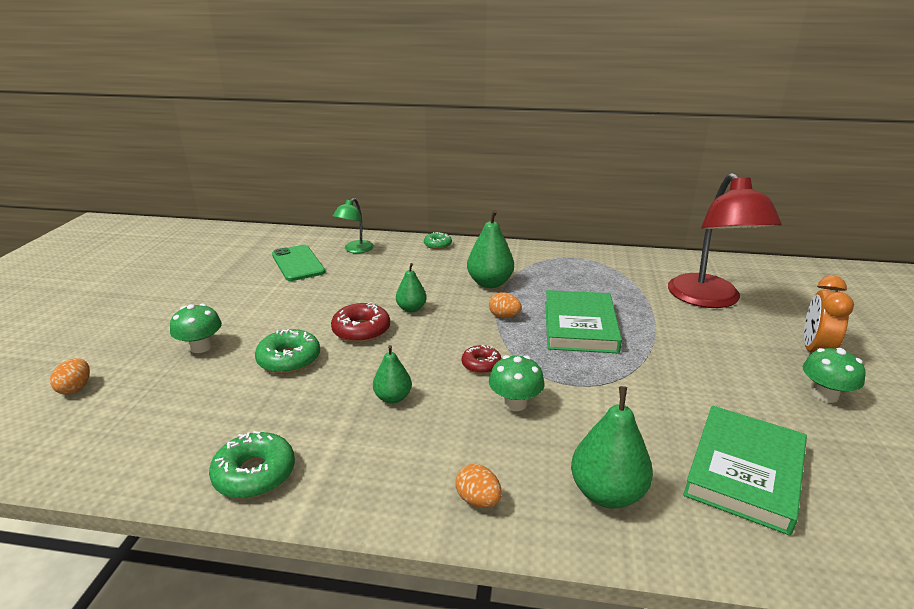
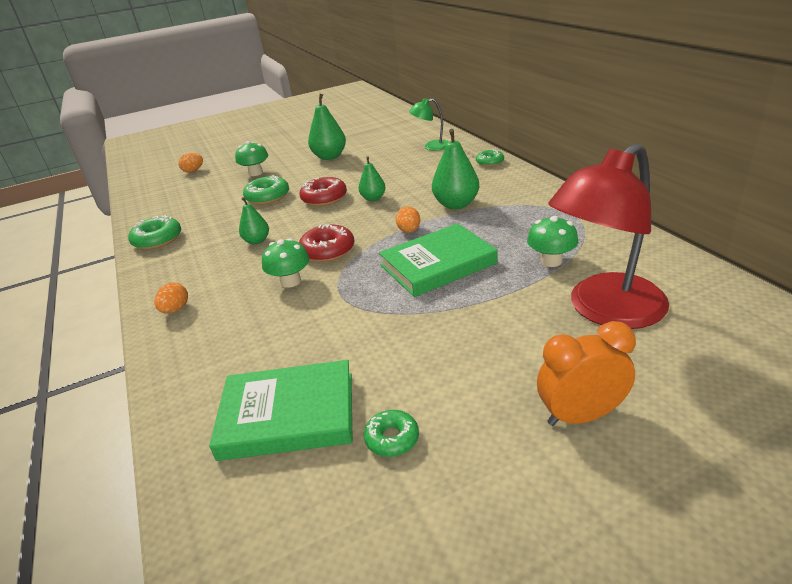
camera: 60 degrees right, 5 degrees up
green phone [272,245,325,281] -> none
red donut [462,345,502,374] -> red donut [299,224,354,262], size x1.59
green pear [571,386,653,509] -> green pear moved to [308,94,346,160]
green mushroom [803,348,866,403] -> green mushroom moved to [527,216,578,267]
none -> green donut [364,410,419,457]

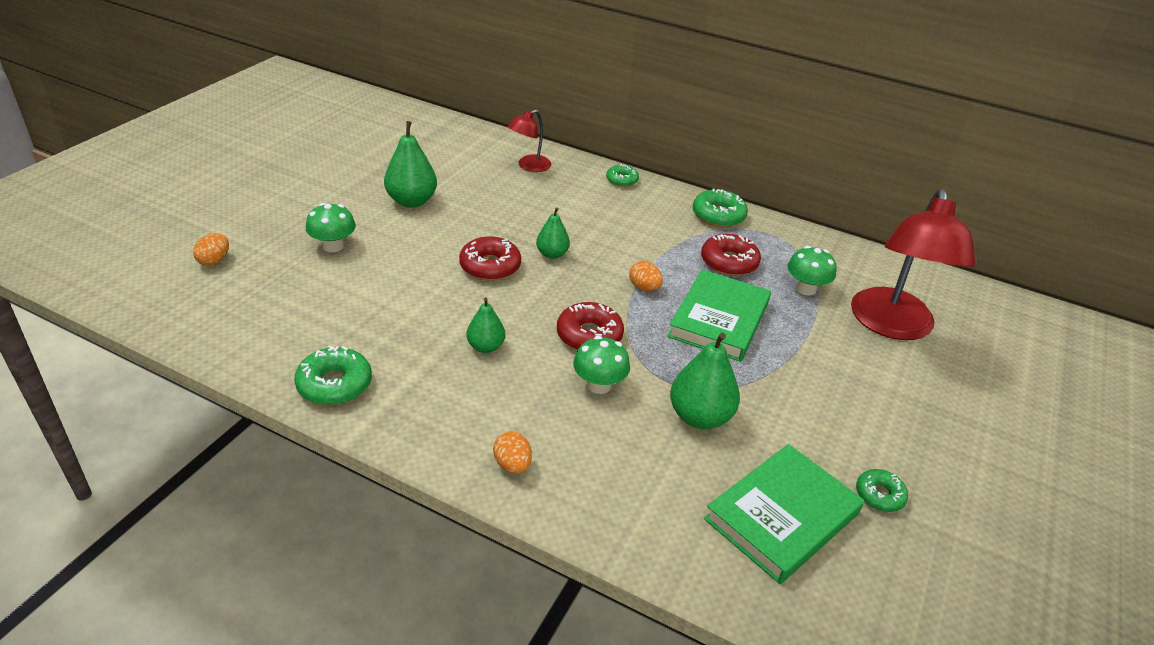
camera: 45 degrees left, 5 degrees up
green donut [243,175,289,205] -> green donut moved to [693,188,748,227]
green lamp [409,98,449,151] -> red lamp [508,110,551,172]
green pear [432,129,479,209] -> green pear moved to [670,333,740,429]
orange clock [537,321,636,426] -> none
none -> red donut [701,234,761,276]

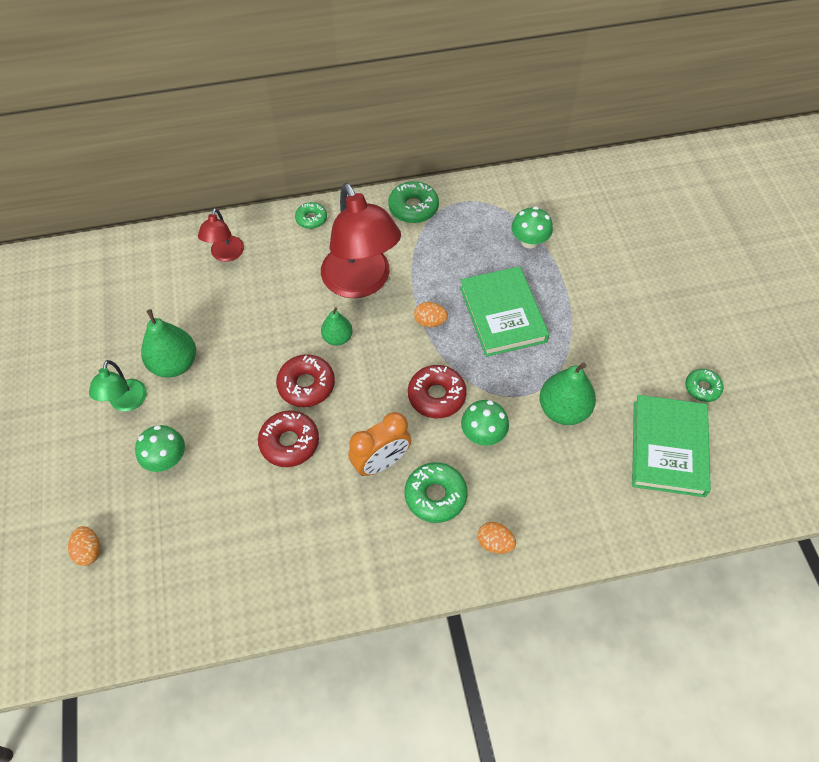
camera: 35 degrees left, 20 degrees up
green donut [294,345,372,405] -> green donut moved to [405,462,468,523]
green pear [466,297,505,353] -> orange clock [348,412,411,476]
red donut [701,234,761,276] -> red donut moved to [258,411,319,467]
red lamp [851,189,976,340] -> red lamp moved to [321,183,401,298]
none -> green lamp [89,360,147,411]

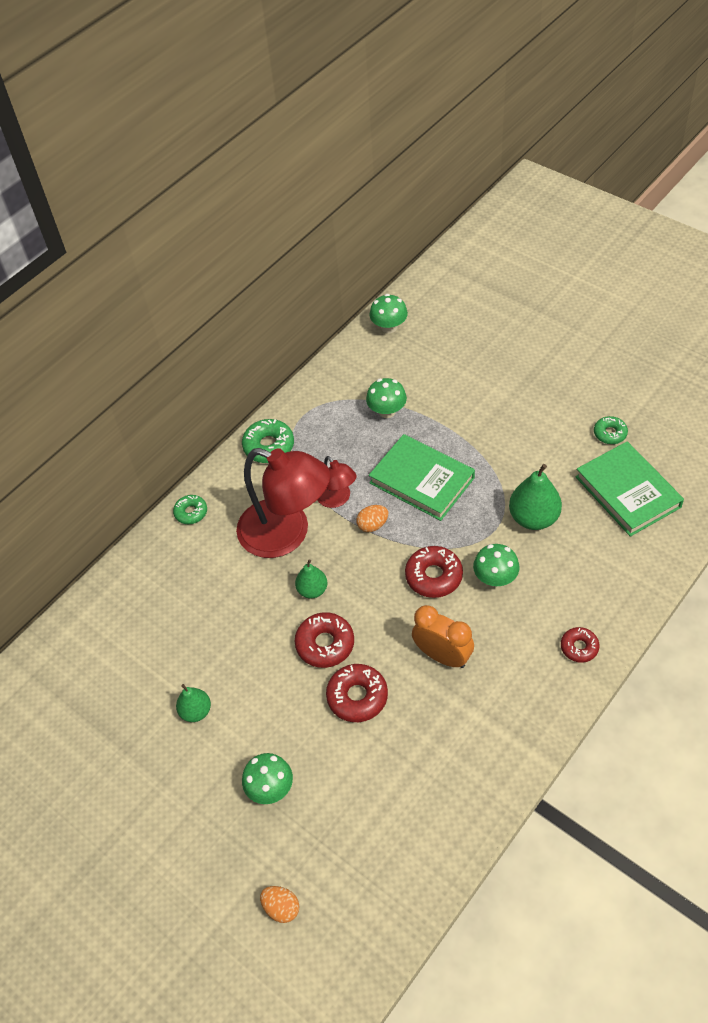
camera: 35 degrees left, 5 degrees down
green lamp [89,360,147,411] -> none
green pear [141,309,196,377] -> green pear [176,684,211,722], size x0.61
red lamp [198,208,244,262] -> red lamp moved to [317,456,357,508]
orange clock [348,412,411,476] -> orange clock turned 75 degrees counterclockwise [412,605,474,668]
green donut [405,462,468,523] -> none
orange egg [477,522,516,554] -> red donut [561,627,599,663]
none -> green mushroom [369,294,408,333]

